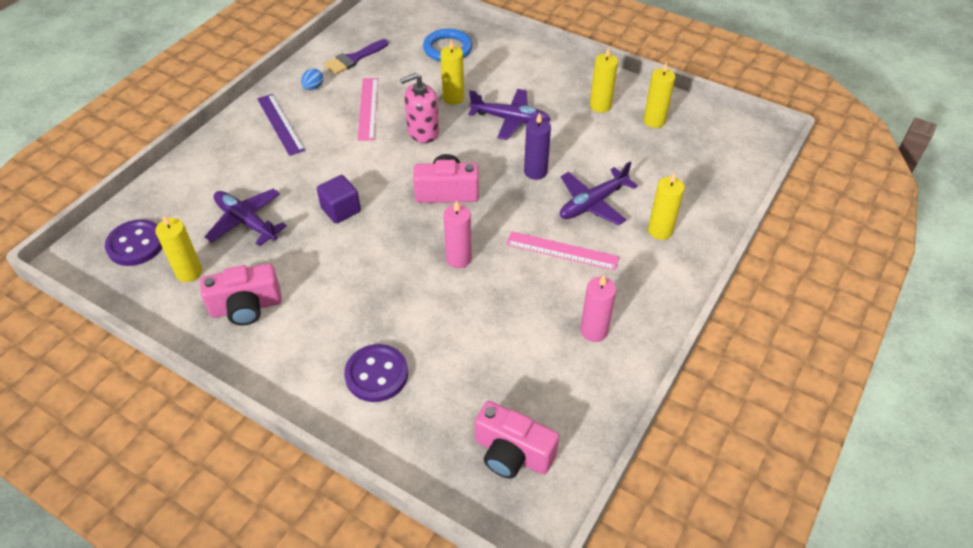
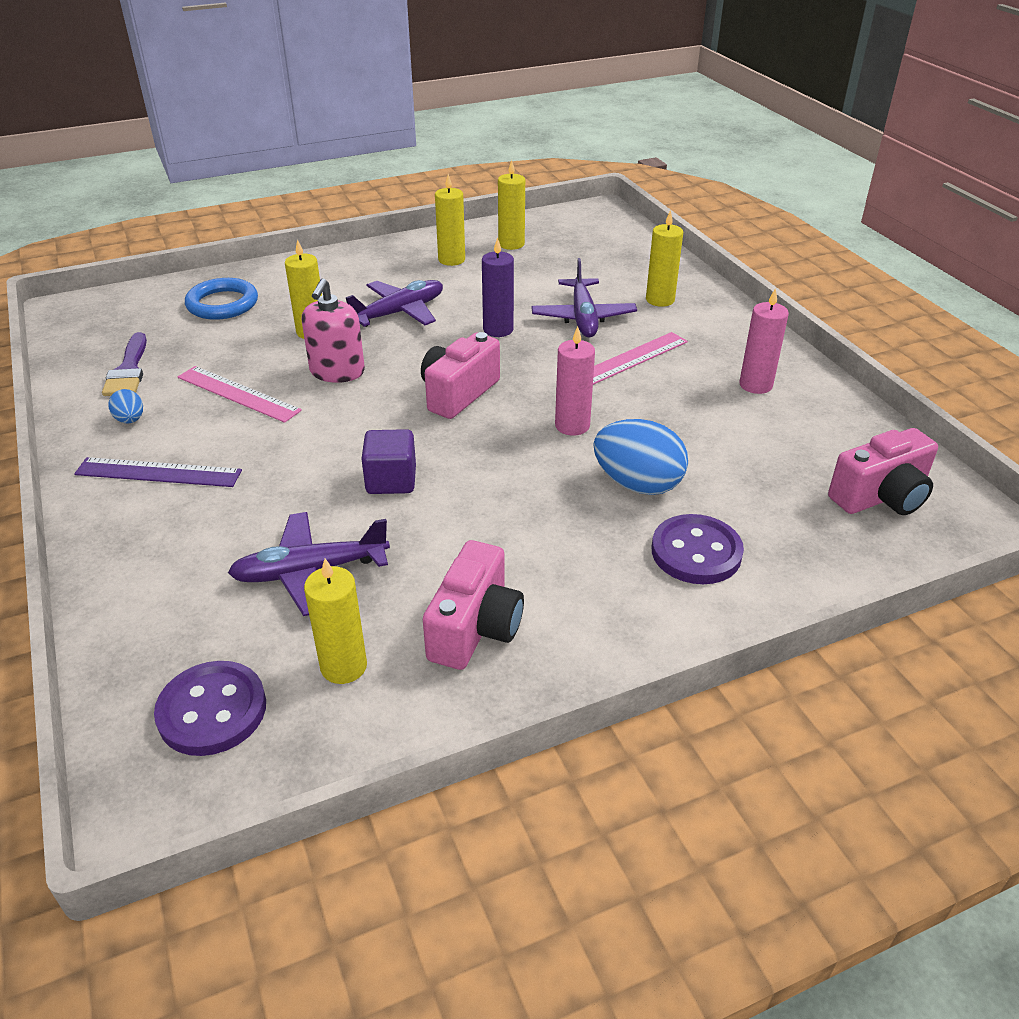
camera: 55 degrees left, 10 degrees down
none -> blue egg [594,419,688,495]

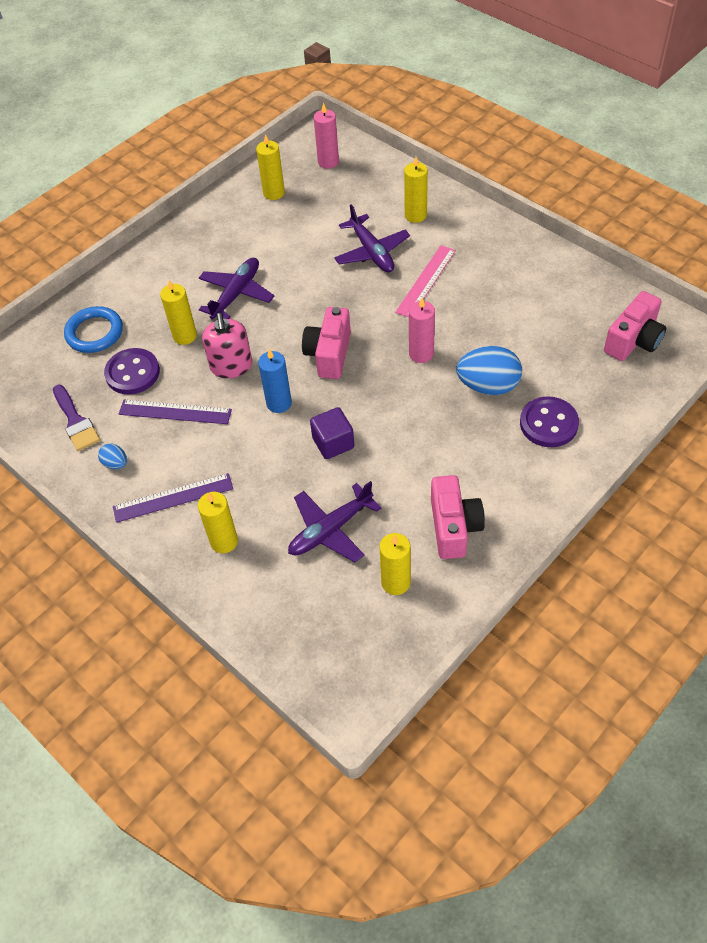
camera: 20 degrees left, 15 degrees up
purple button [154,661,266,756] -> purple button moved to [104,348,160,394]
pink ruler [178,366,302,423] -> purple ruler [119,400,232,424]
yellow candle [435,174,465,266] -> yellow candle moved to [198,492,238,553]
purple candle [482,237,514,337] -> none
pink candle [739,288,789,394] -> pink candle moved to [314,103,339,169]
none -> blue candle [258,349,292,413]

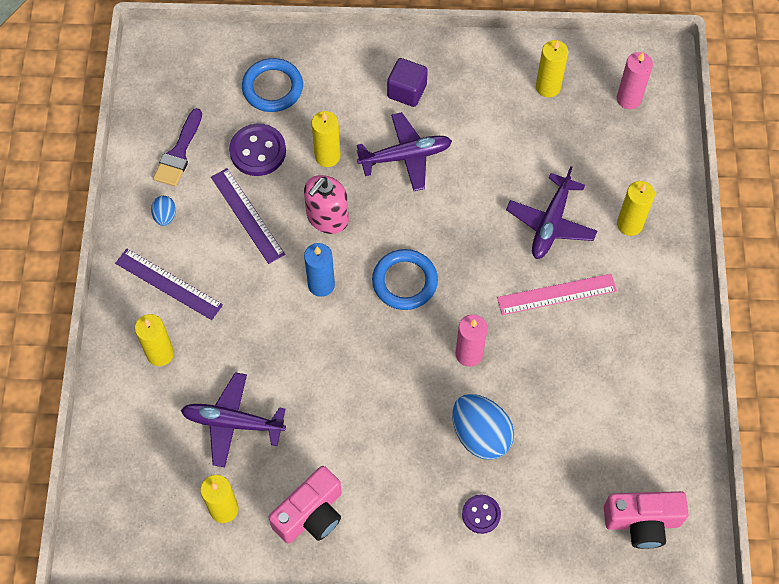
camera: 45 degrees right, 10 degrees up
pink camera [302,307,351,379] -> blue ring [372,249,438,310]
purple cube [310,407,354,459] -> purple cube moved to [387,58,428,107]
purple button [520,396,579,447] -> purple button [462,495,501,534], size x0.61

